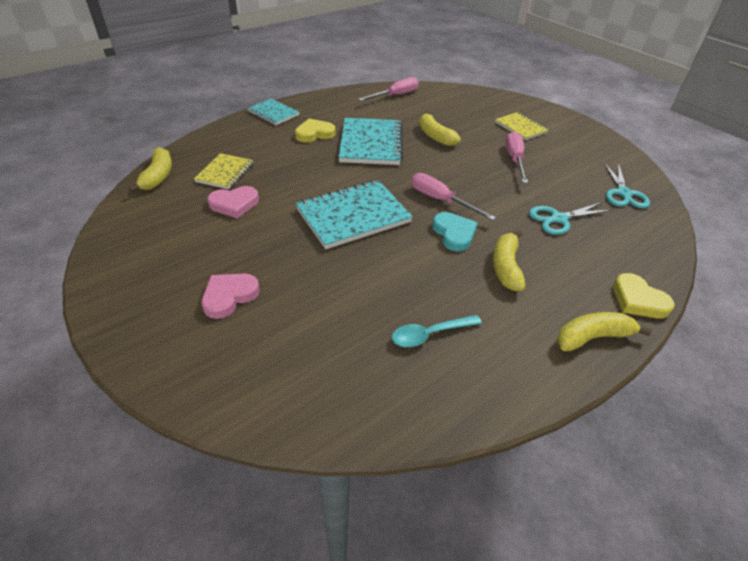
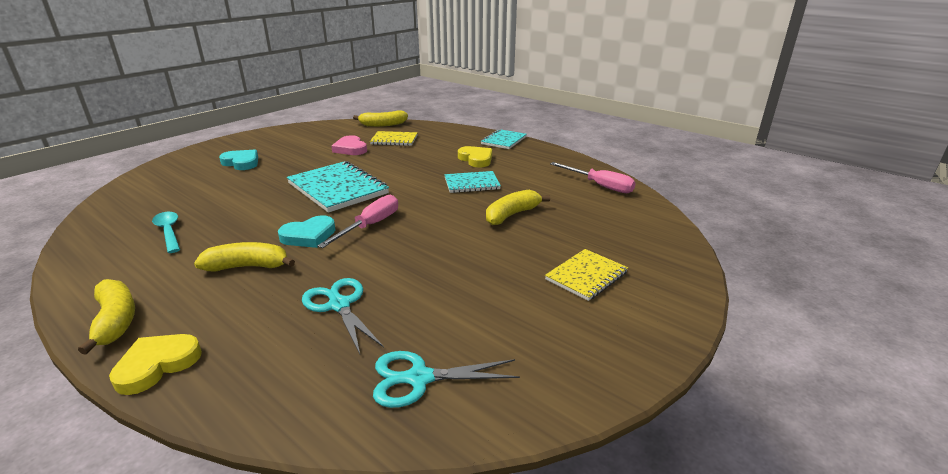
camera: 80 degrees right, 15 degrees down
pink heart [201,274,260,319] -> turquoise heart [219,150,258,170]
turquoise notebook [338,118,403,165] -> turquoise notebook [444,171,501,193], size x0.58
pink screwdriver [506,131,528,183] -> none

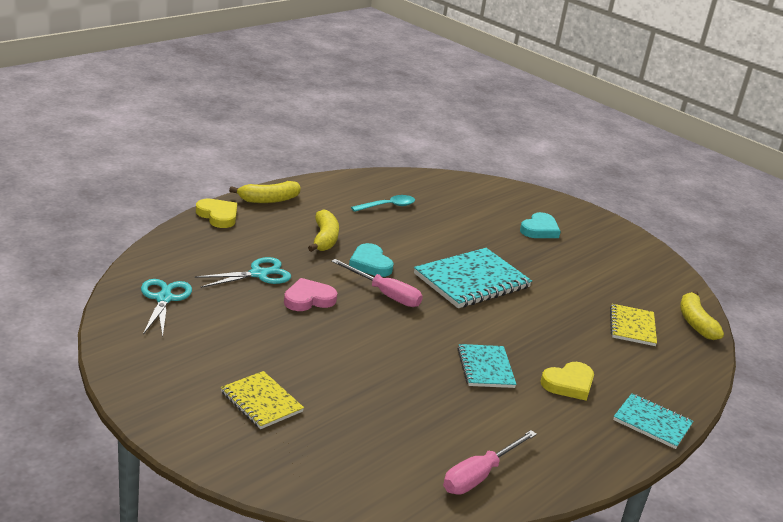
camera: 90 degrees right, 0 degrees up
pink heart [331,135,367,155] -> pink heart moved to [284,278,337,311]
yellow banana [486,190,550,225] -> none

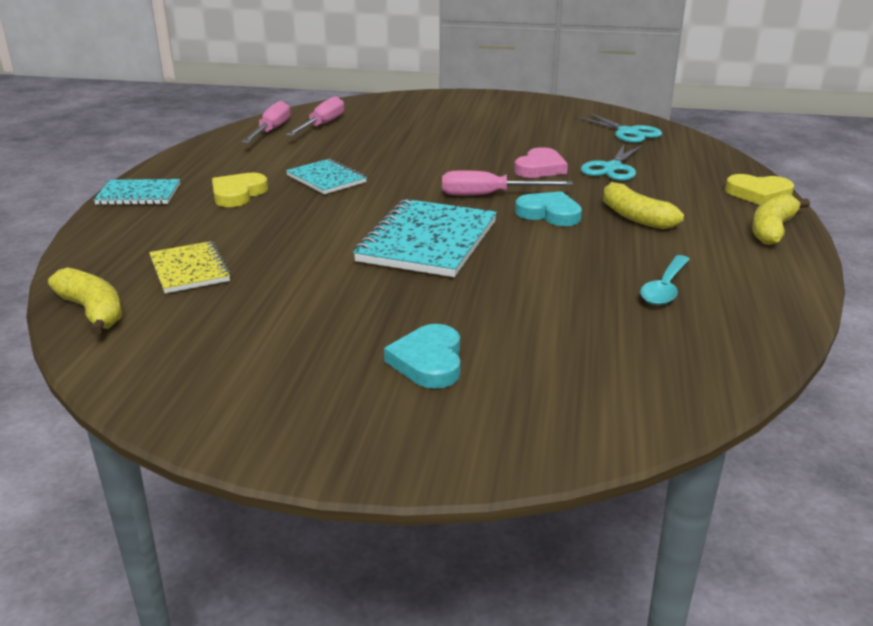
camera: 150 degrees right, 0 degrees up
yellow notebook [221,371,304,429] -> none
none -> pink screwdriver [286,96,344,136]

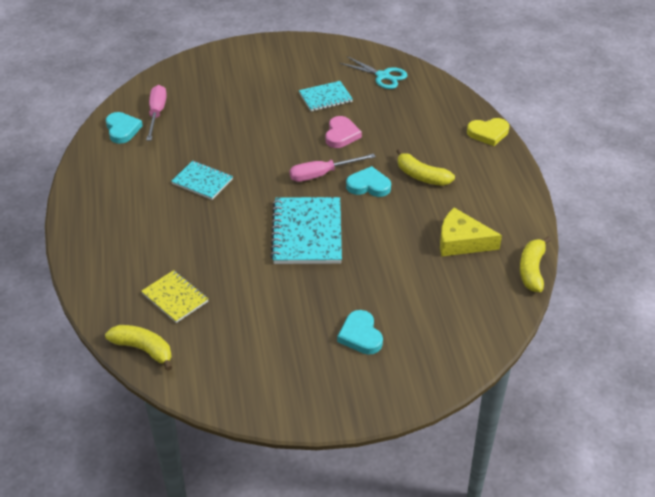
camera: 20 degrees left, 15 degrees up
turquoise notebook [94,179,180,205] -> turquoise notebook moved to [299,81,353,111]
yellow heart [212,173,268,207] -> none
pink screwdriver [242,101,291,143] -> turquoise heart [106,112,143,144]
turquoise scissors [581,143,642,181] -> none
turquoise spoon [640,255,690,305] -> yellow cheese [440,208,502,257]
yellow banana [752,193,810,245] -> yellow banana moved to [520,237,551,292]

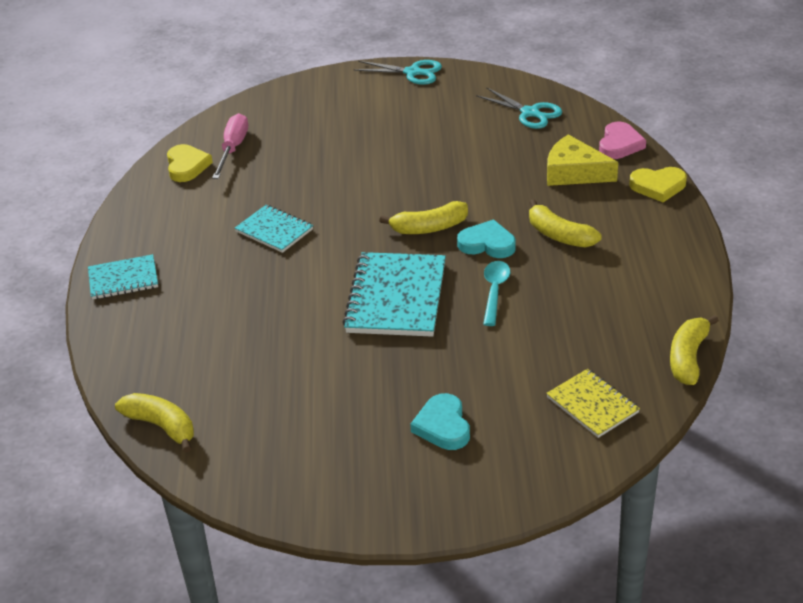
camera: 10 degrees right, 5 degrees down
turquoise heart [106,112,143,144] -> yellow heart [167,144,213,182]
yellow notebook [141,270,208,323] -> yellow notebook moved to [546,369,640,438]
pink screwdriver [290,154,376,182] -> yellow banana [379,201,468,234]
turquoise notebook [299,81,353,111] -> turquoise notebook moved to [88,254,158,300]
pink heart [326,116,362,148] -> pink heart moved to [599,122,646,159]
yellow cheese [440,208,502,257] -> yellow cheese moved to [547,134,618,186]
none -> turquoise scissors [354,60,442,85]
none -> turquoise spoon [483,261,510,326]

